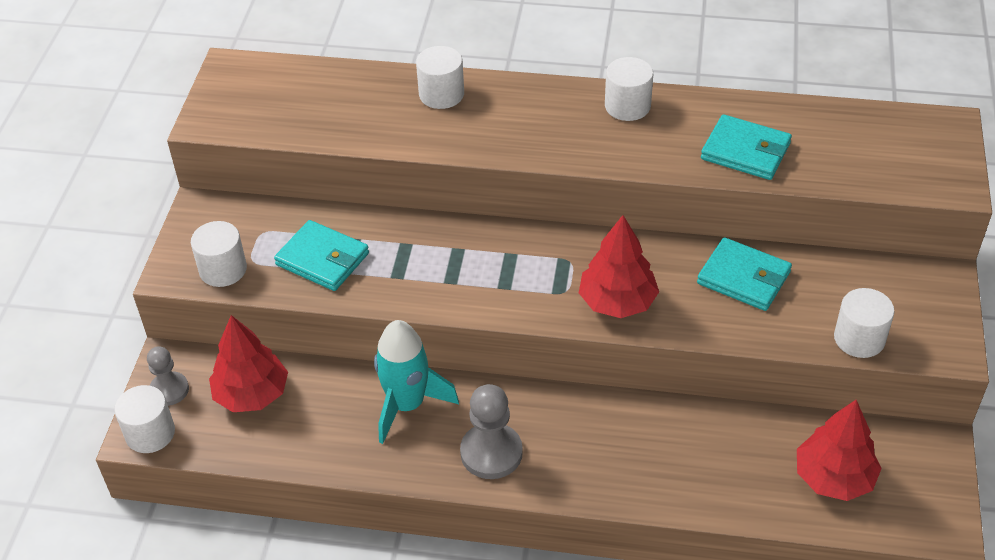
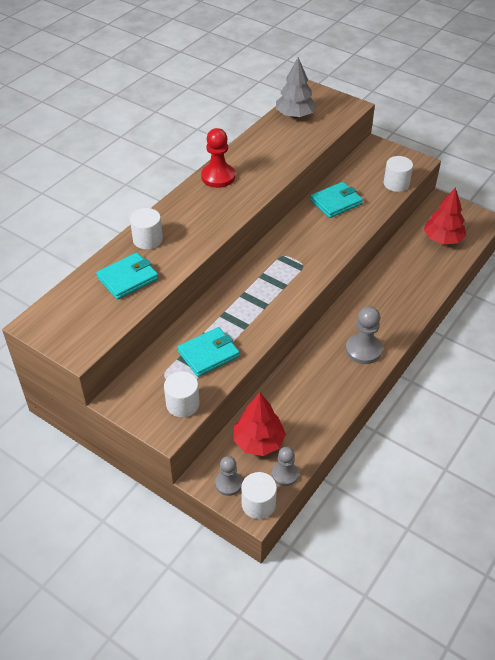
camera: 65 degrees left, 0 degrees up
turquoise rocket [374,320,459,444] -> none
red tree [579,215,659,318] -> none
white cylinder [605,57,653,121] -> red pawn [201,128,235,188]
turquoise wallet [701,114,792,180] -> turquoise wallet moved to [96,253,159,300]
none -> grey pawn [272,447,299,486]
none -> grey tree [276,57,317,118]

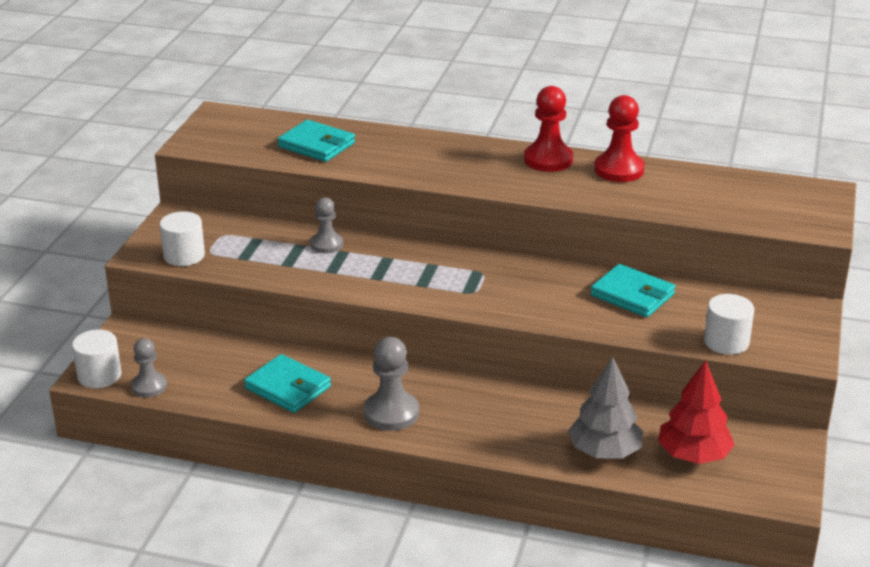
camera: 70 degrees right, 15 degrees down
white cylinder [130,208,163,250] -> none
turquoise wallet [177,327,240,377] -> turquoise wallet moved to [244,354,331,413]
grey pawn [215,456,242,496] -> grey pawn moved to [310,197,343,253]
red tree [233,392,286,456] -> none
grey tree [276,57,317,118] -> grey tree moved to [568,357,643,459]
none -> red pawn [594,95,645,182]

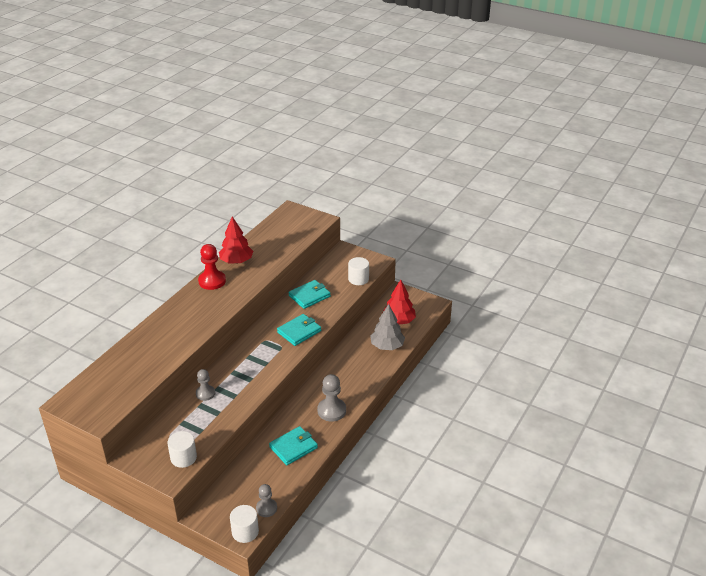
camera: 75 degrees left, 5 degrees up
turquoise wallet [278,120,355,162] -> turquoise wallet moved to [277,314,321,346]
red pawn [594,95,645,182] -> red tree [219,217,253,264]

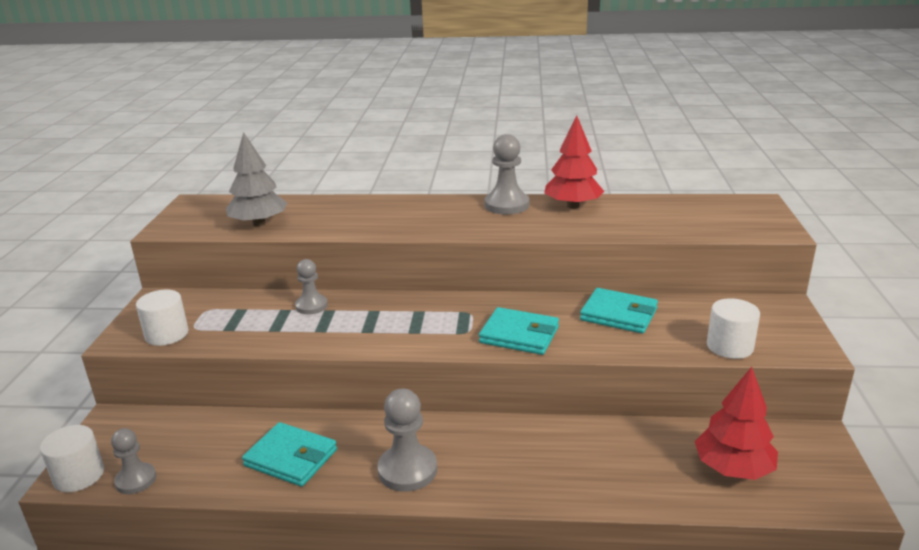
camera: 65 degrees right, 10 degrees down
red pawn [198,244,226,290] -> grey pawn [484,134,529,214]
grey tree [370,304,405,350] -> grey tree moved to [226,132,287,227]

